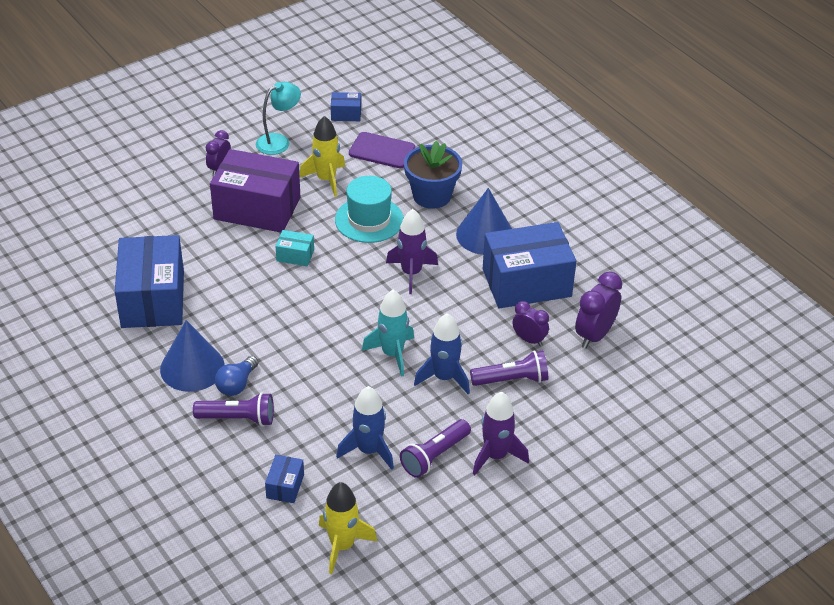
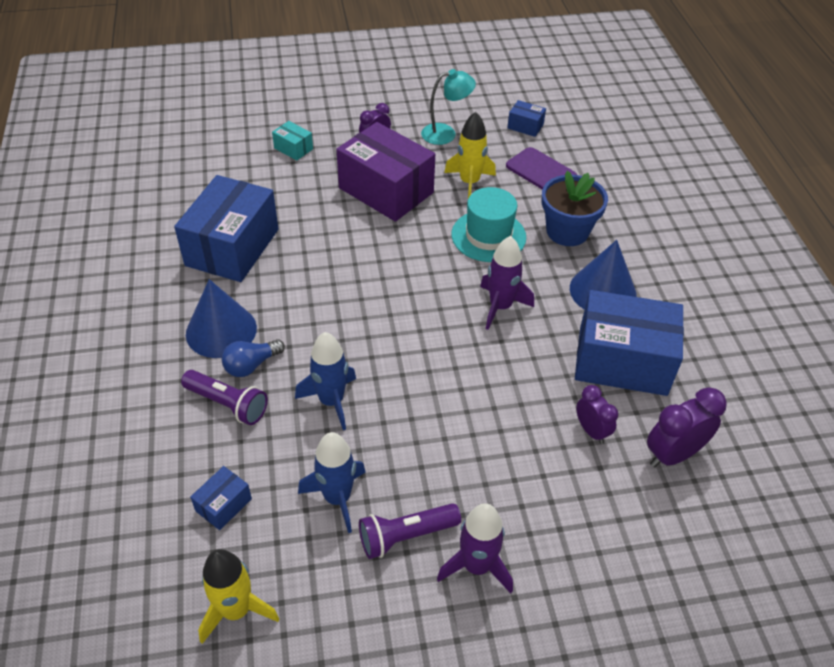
camera: 25 degrees right, 5 degrees up
turquoise box [276,230,314,266] -> turquoise box moved to [272,121,313,160]
turquoise rocket [362,290,414,377] -> none
blue rocket [414,313,470,394] -> blue rocket moved to [295,332,356,430]
purple flashlight [470,350,548,386] -> none

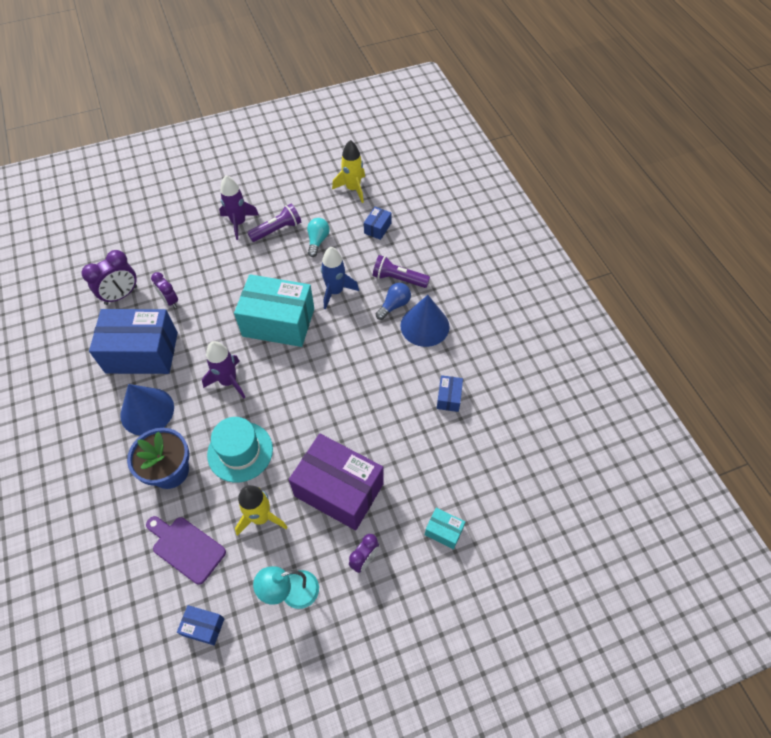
camera: 170 degrees right, 10 degrees up
blue box [174,175,279,282] -> blue box [437,375,463,412], size x0.43
blue rocket [298,432,366,533] -> turquoise light bulb [307,218,330,257]
none -> turquoise box [234,274,314,347]

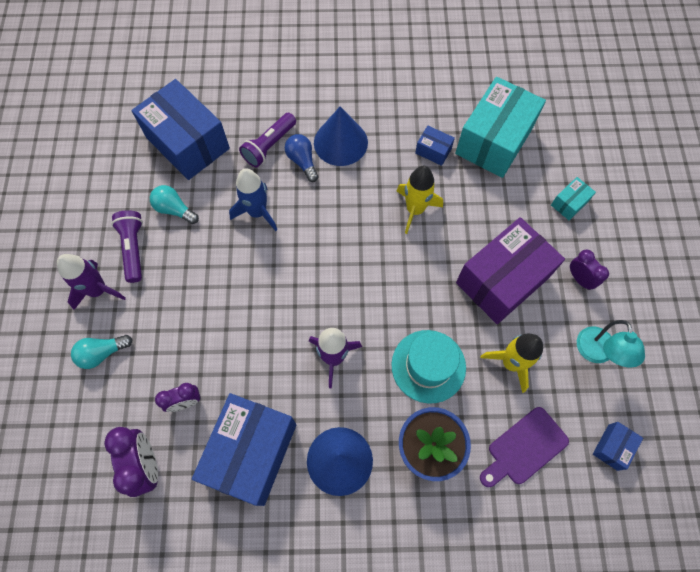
camera: 70 degrees left, 10 degrees up
turquoise box [234,274,314,347] -> turquoise box moved to [455,77,546,178]
yellow rocket [332,140,365,203] -> yellow rocket moved to [396,166,443,234]
blue box [364,207,392,240] -> blue box [131,79,230,180], size x2.33
none -> turquoise light bulb [71,335,133,369]

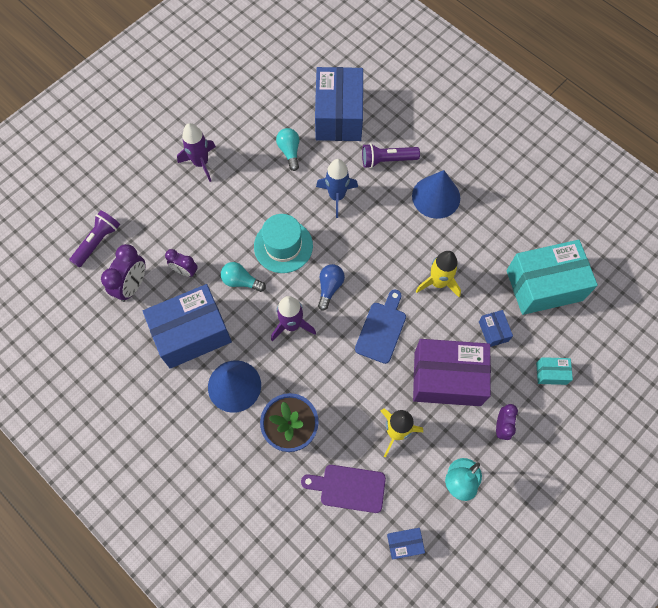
camera: 45 degrees right, 0 degrees up
turquoise light bulb [71,335,133,369] -> turquoise light bulb moved to [221,262,266,292]
purple flashlight [111,210,143,283] -> purple flashlight moved to [69,210,120,267]
blue light bulb [285,134,318,182] -> blue light bulb moved to [318,264,345,311]
turquoise hat [391,330,466,404] -> turquoise hat moved to [254,214,313,273]
blue box [415,126,455,166] -> blue box moved to [479,310,513,347]
none -> blue cutting board [355,289,406,364]

